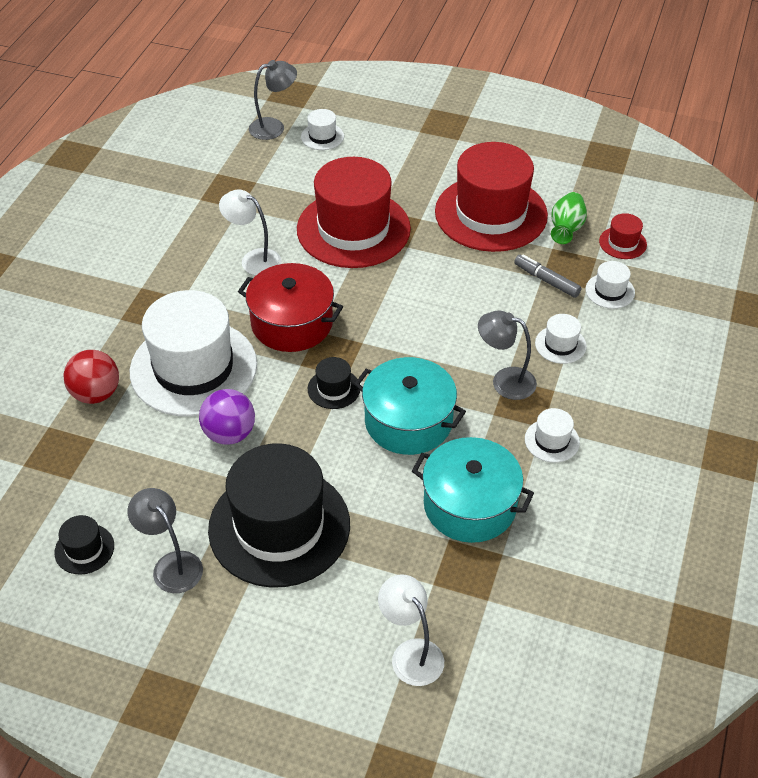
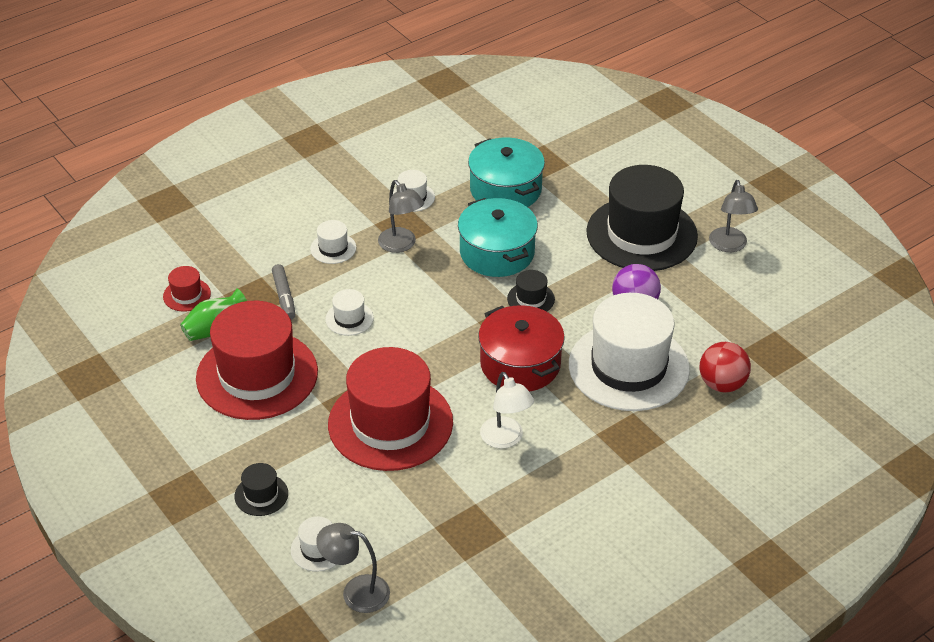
camera: 145 degrees left, 5 degrees down
black hat [54,515,114,575] -> black hat moved to [235,463,288,516]
white lamp [378,574,444,686] -> none
white hat [586,261,635,309] -> white hat moved to [325,289,374,336]

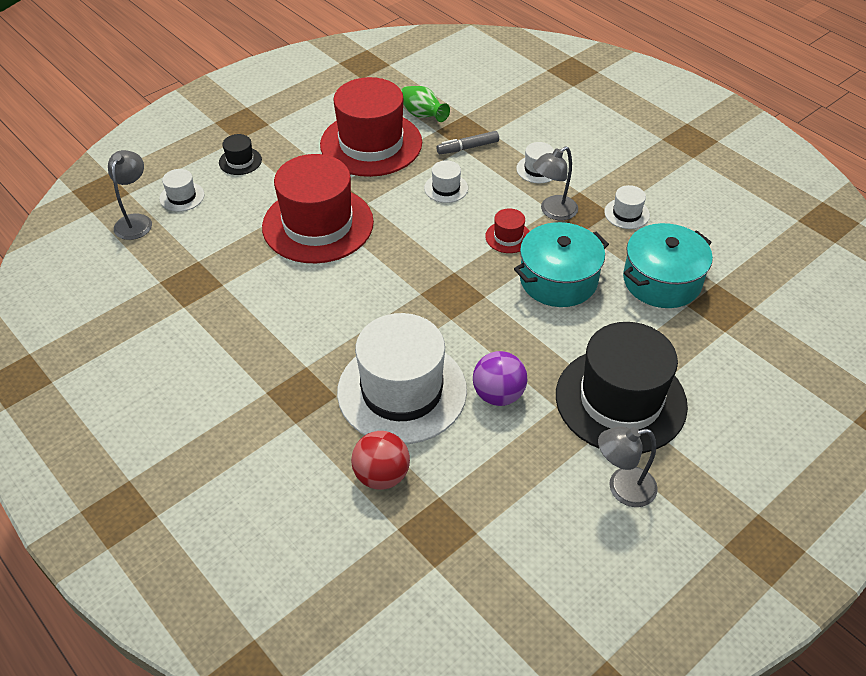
camera: 85 degrees right, 5 degrees up
red hat [163,266,211,312] -> red hat moved to [485,208,530,253]
red pot [478,305,565,392] -> none
white lamp [480,372,534,449] -> none
black hat [507,270,555,312] -> none

